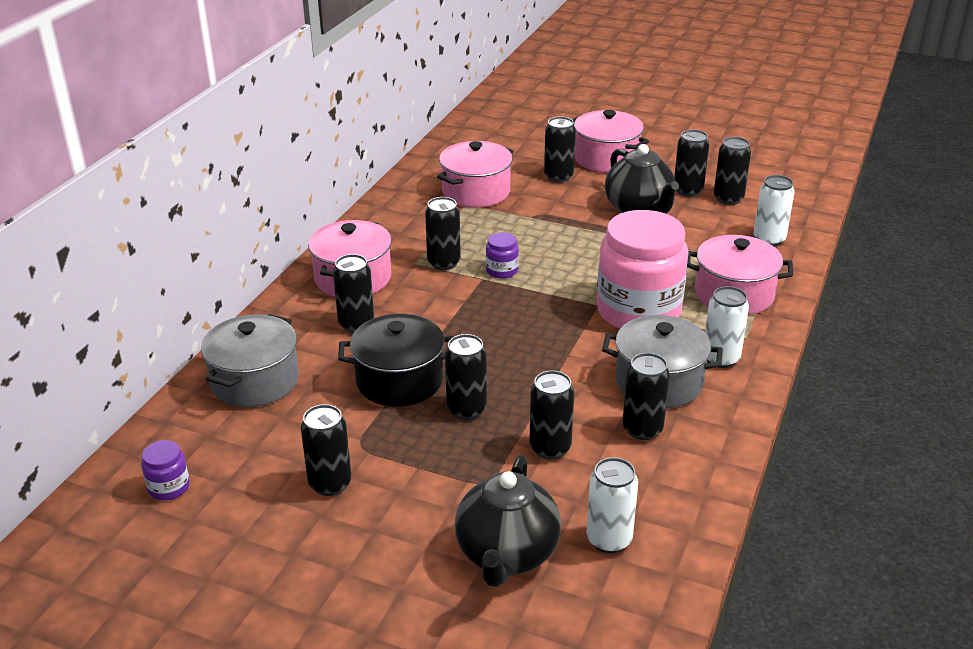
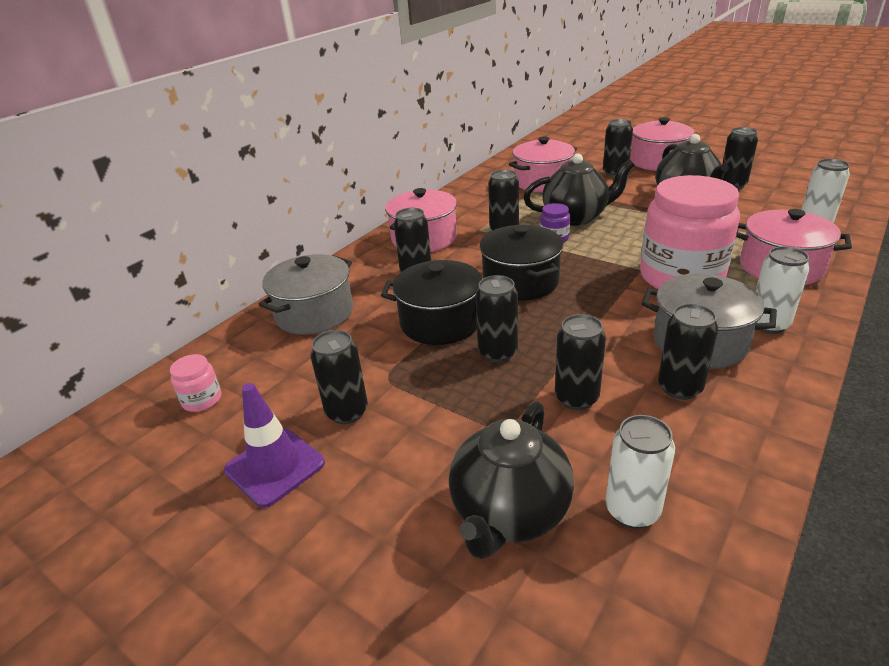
camera: 15 degrees right, 0 degrees up
purple jar [141,440,190,500] -> pink jar [170,354,221,412]
black can [714,137,751,205] -> none
none -> purple traffic cone [224,383,325,508]
none -> black pot [479,225,563,301]
none -> black teapot [523,153,635,226]

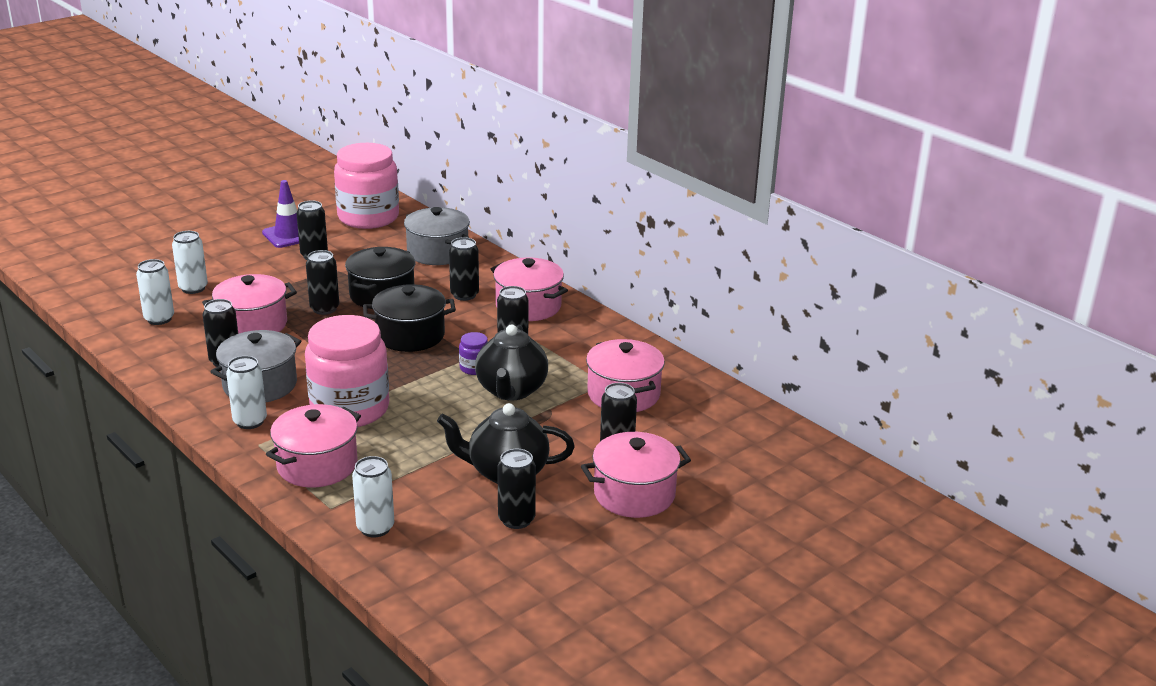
camera: 100 degrees right, 5 degrees down
pink jar [170,354,221,412] -> pink jar [334,143,399,229], size x2.48
black teapot [449,401,574,559] -> white can [172,231,208,294]
black can [555,314,606,410] -> pink pot [202,274,297,334]

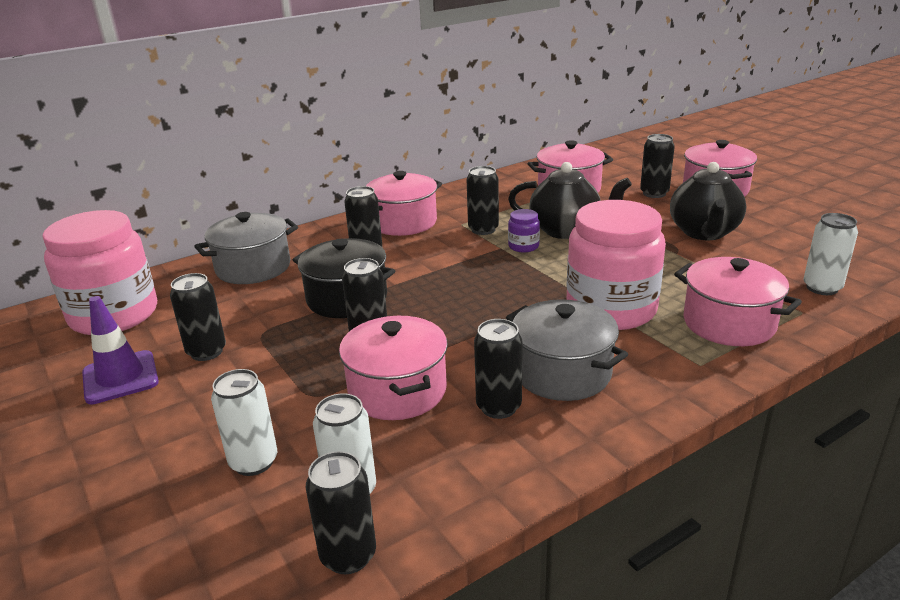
camera: 80 degrees left, 0 degrees up
white can [226,356,267,429] -> none
black pot [363,284,456,352] -> none
black can [497,449,536,529] -> black can moved to [306,451,376,574]

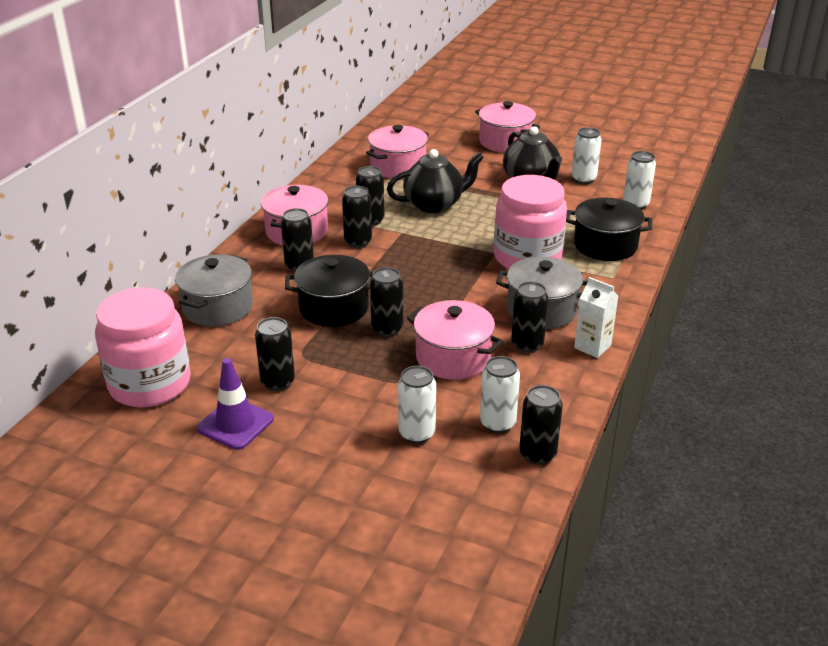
camera: 35 degrees left, 5 degrees up
purple jar [508,209,540,253] -> none
black can [640,134,675,198] -> black can moved to [342,186,372,248]
pink pot [674,257,802,346] -> black pot [566,197,652,261]
none -> white can [572,128,602,184]
none -> white carton [574,277,618,358]

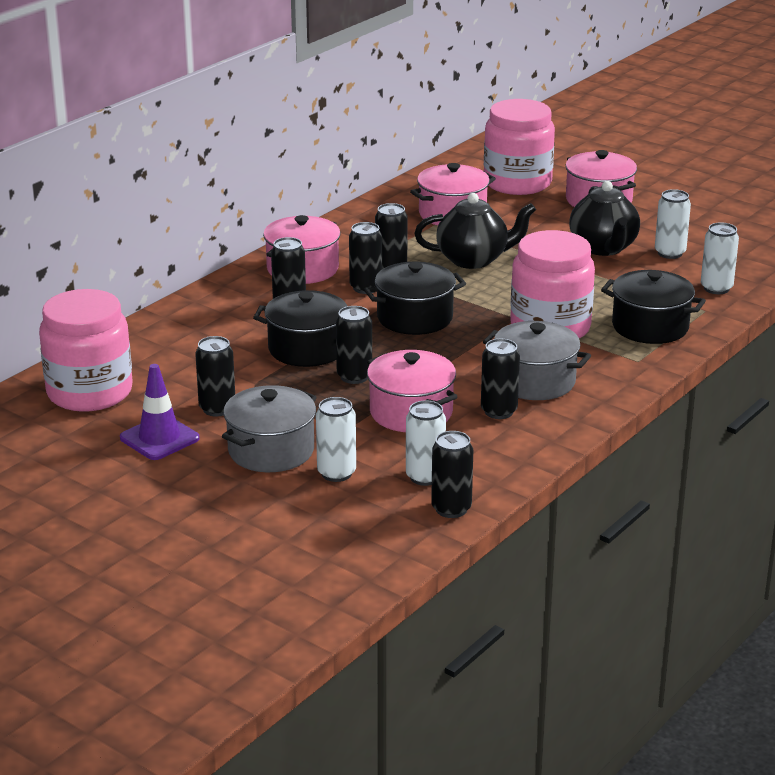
camera: 15 degrees right, 5 degrees down
grey pot [175,254,253,327] -> grey pot moved to [222,385,317,472]
white carton [574,277,618,358] -> none
none -> black pot [364,262,466,335]
none -> pink jar [484,99,555,195]

